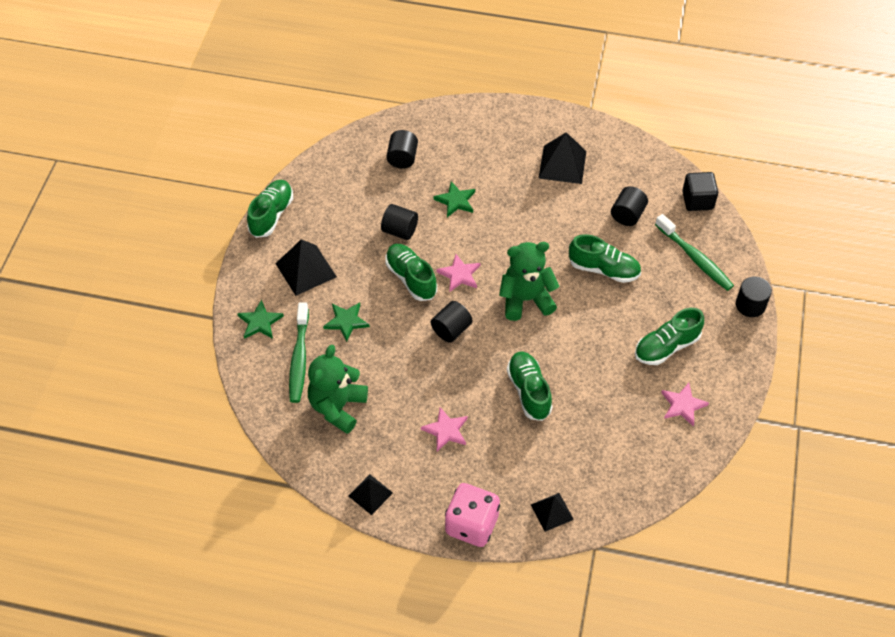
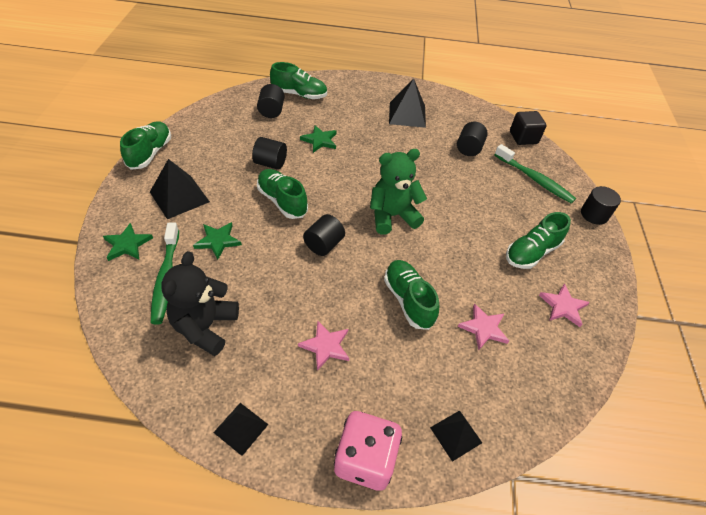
camera: 10 degrees left, 5 degrees down
green teddy bear [308,345,368,434] -> black teddy bear [161,251,239,356]
pink star [436,254,481,292] -> pink star moved to [458,303,509,350]
green shoe [569,234,641,283] -> green shoe moved to [270,62,327,99]

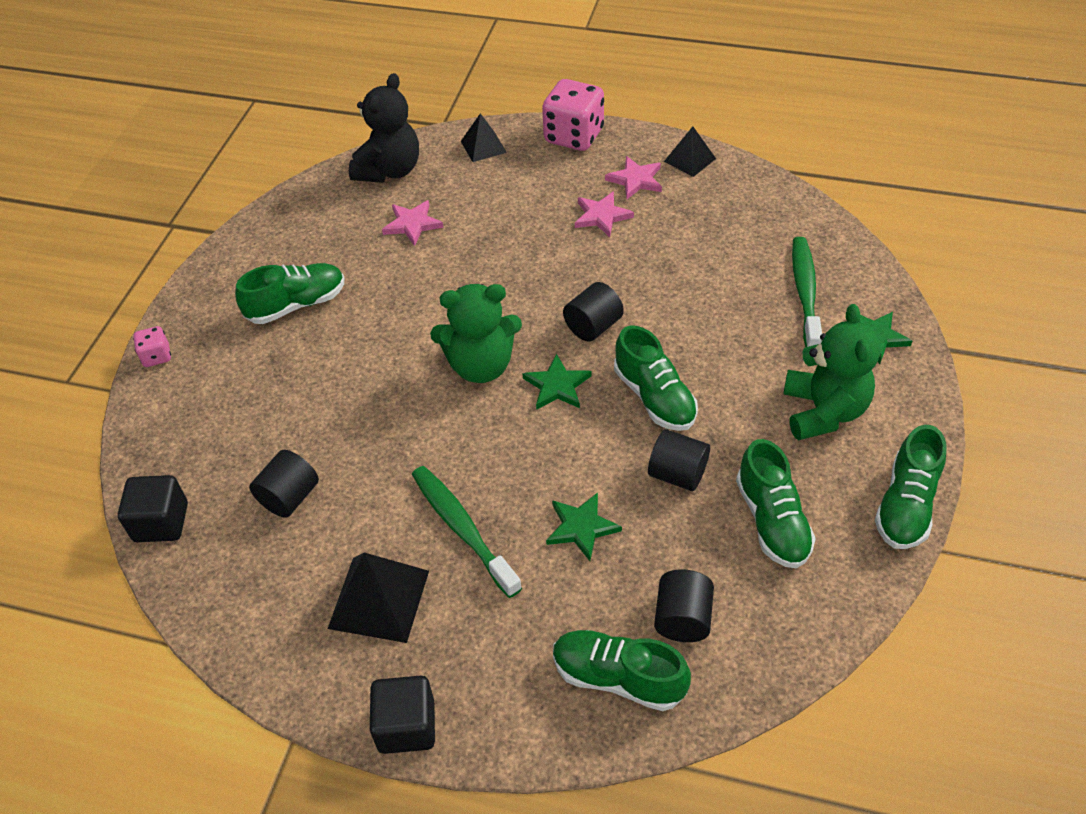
camera: 165 degrees left, 0 degrees up
black pyramid [150,159,210,219] -> green teddy bear [784,304,880,440]
black teddy bear [161,251,239,356] -> black teddy bear moved to [349,73,419,183]
green star [193,222,242,260] -> green star moved to [522,354,591,410]
green shoe [384,260,439,330] -> green shoe moved to [736,439,816,568]
green toothbrush [494,144,576,204] -> green toothbrush moved to [412,466,522,598]
pink star [539,284,590,327] -> pink star moved to [605,156,662,199]
black cylinder [581,186,621,225] -> pink dice [133,326,171,367]
none -> black cube [370,676,435,754]

